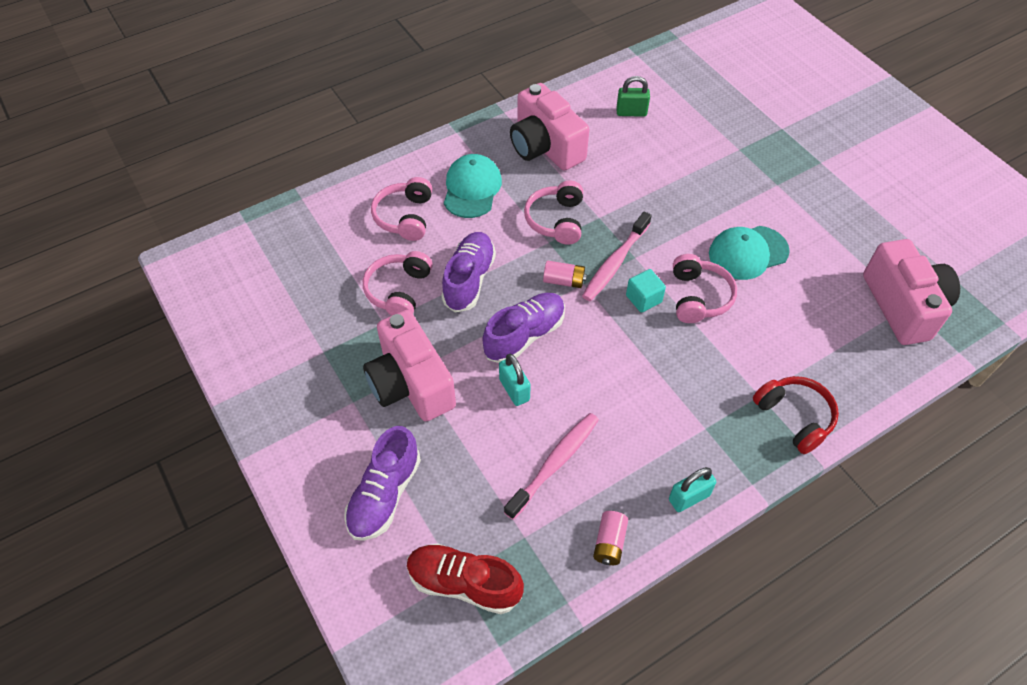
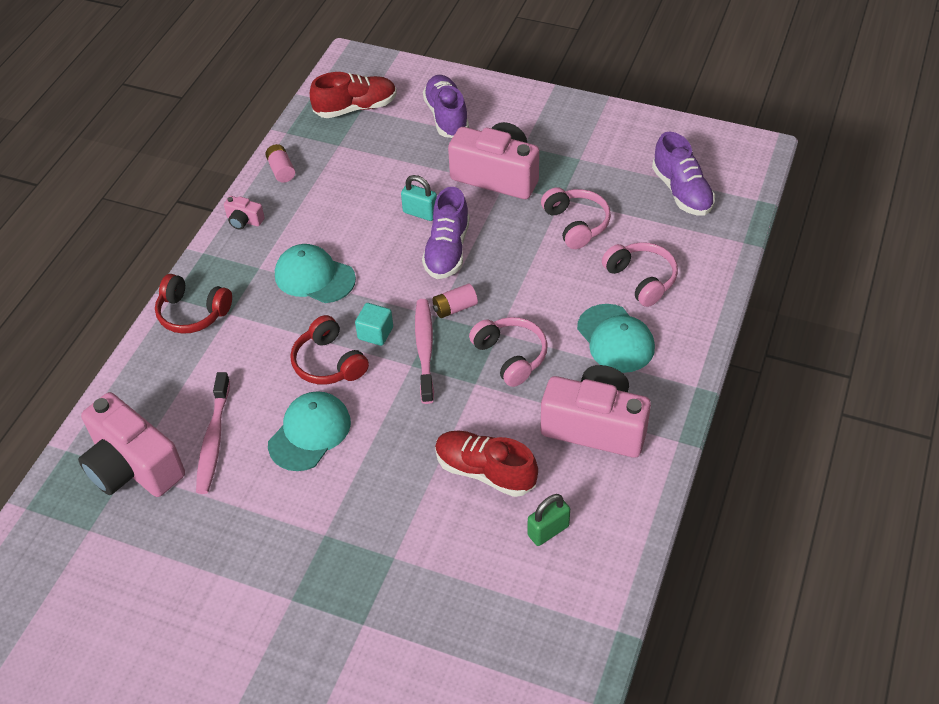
camera: 145 degrees right, 5 degrees down
purple shoe [441,232,496,312] -> purple shoe moved to [652,132,715,216]
pink toothbrush [504,413,599,520] -> pink toothbrush moved to [196,372,230,494]
turquoise padlock [669,467,716,512] -> pink camera [224,196,265,230]
pink headphones [673,254,737,323] -> red headphones [290,315,369,385]
none -> turquoise cap [275,244,356,303]
none -> red shoe [435,431,538,497]

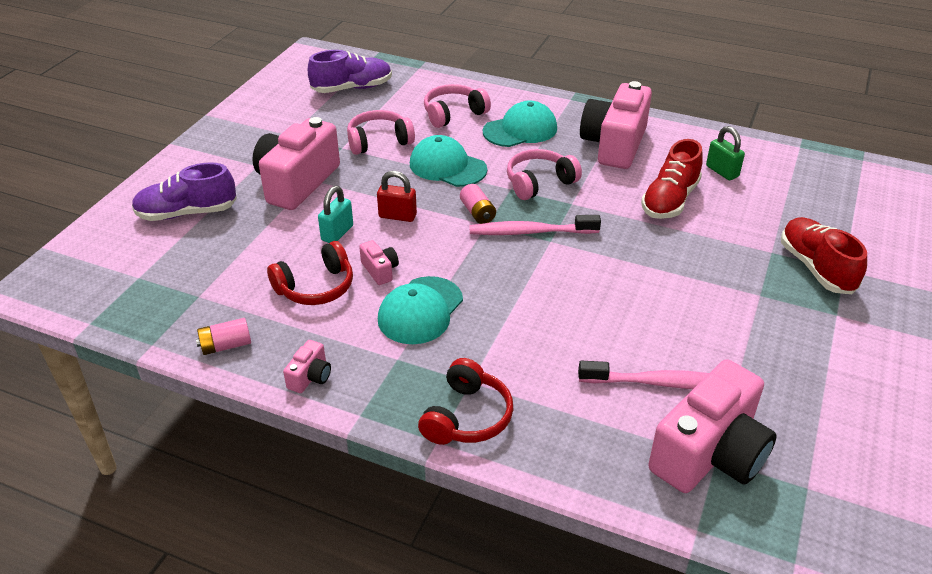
camera: 90 degrees left, 10 degrees down
turquoise cap [268,391,351,471] -> turquoise cap moved to [410,135,487,187]
red headphones [290,315,369,385] -> red headphones moved to [267,241,353,305]
red shoe [310,72,397,118] -> red shoe moved to [781,217,867,294]
turquoise cube [355,303,393,346] -> none
purple shoe [422,187,470,279] -> red padlock [377,171,417,222]
none -> pink camera [359,240,399,285]

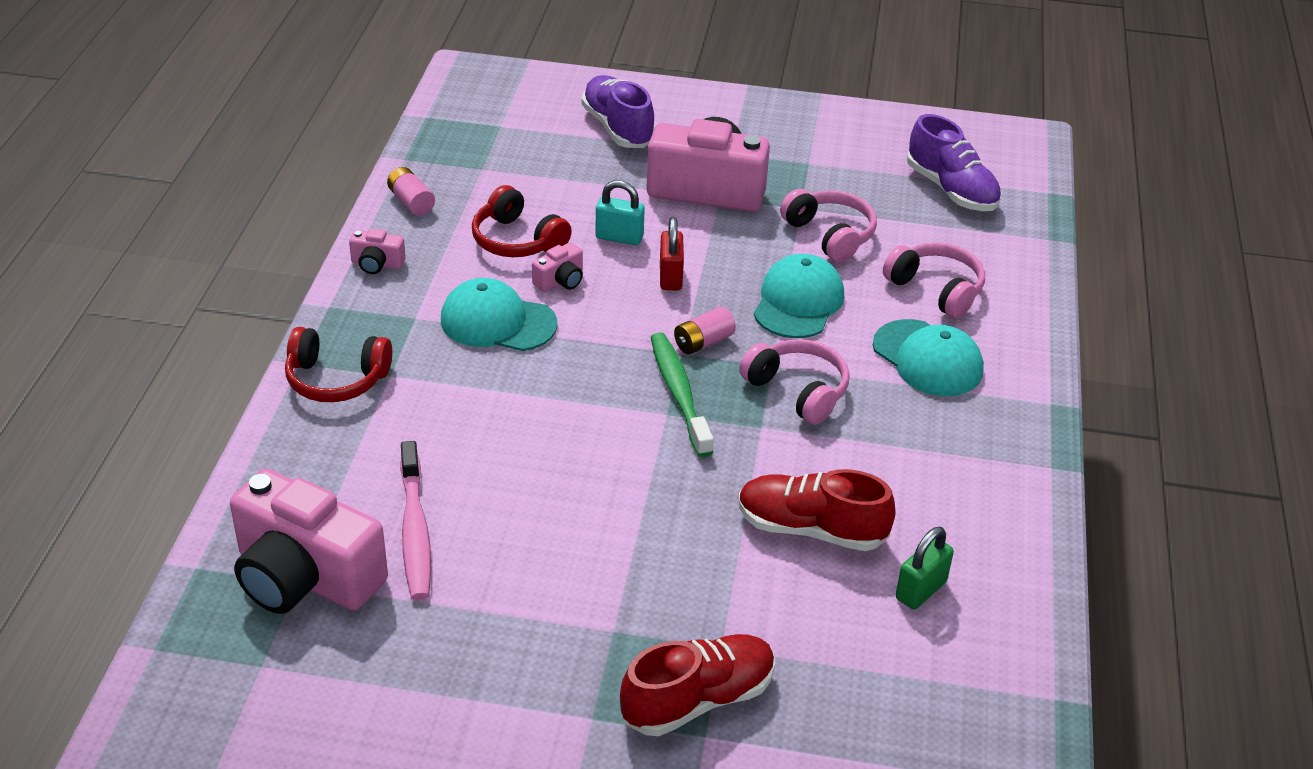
camera: 75 degrees right, 0 degrees up
pink toothbrush [469,215,601,235] -> green toothbrush [651,332,713,457]
pink camera [580,81,652,169] -> none

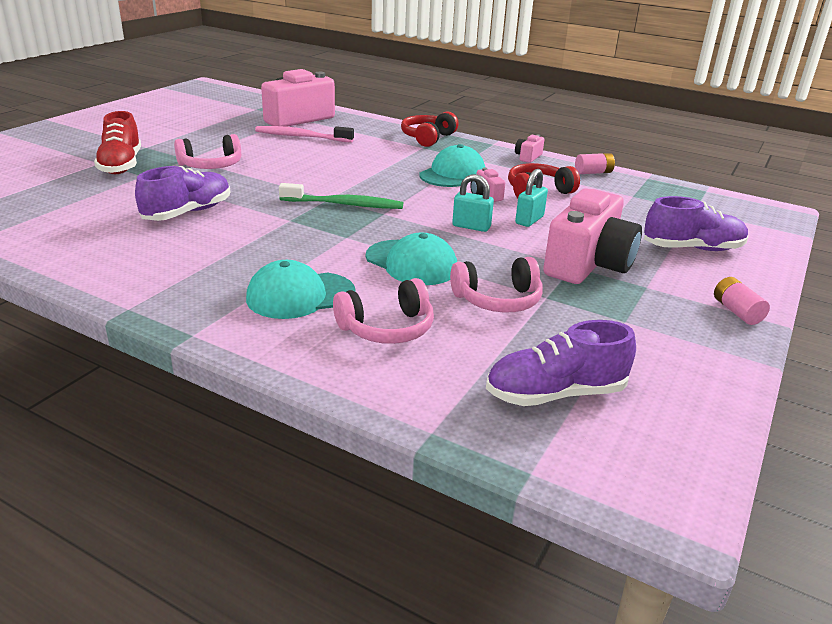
camera: 110 degrees right, 10 degrees down
red padlock [660,217,684,290] -> turquoise padlock [452,174,494,232]
pink battery [674,306,736,355] -> pink battery moved to [714,277,770,325]
red shoe [738,469,896,551] -> purple shoe [135,166,230,221]
pink headphones [739,339,850,425] -> pink headphones moved to [174,134,241,169]
green padlock [896,527,954,609] -> none

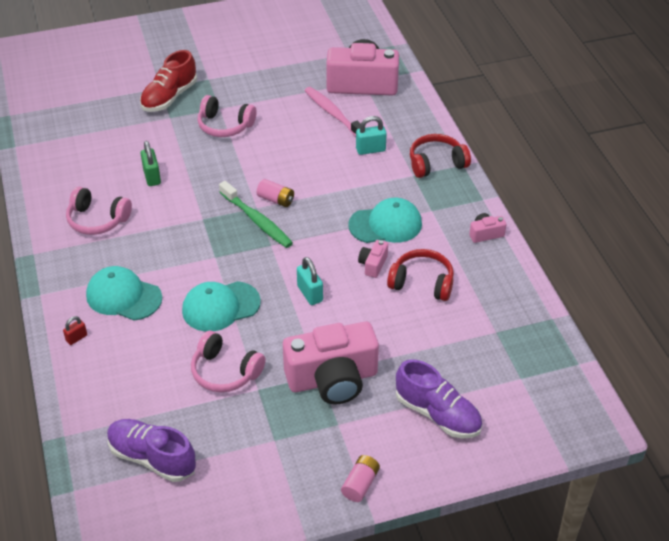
camera: 45 degrees right, 15 degrees up
purple shoe [135,166,230,221] -> green padlock [140,141,161,186]
pink headphones [333,278,434,344] -> pink headphones moved to [66,187,132,235]
turquoise cap [366,232,457,285] -> turquoise cap turned 75 degrees clockwise [182,281,261,332]
turquoise padlock [515,169,548,227] -> turquoise padlock moved to [356,116,387,155]
pink battery [575,153,615,174] -> pink battery moved to [257,179,294,207]
none -> red padlock [63,316,87,345]

